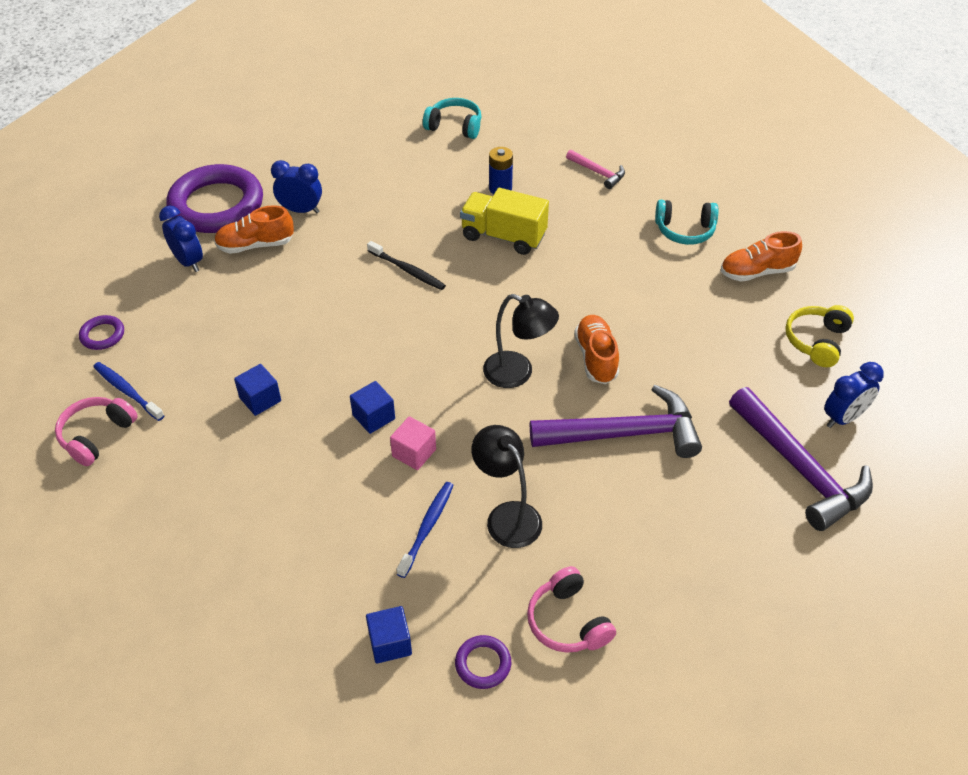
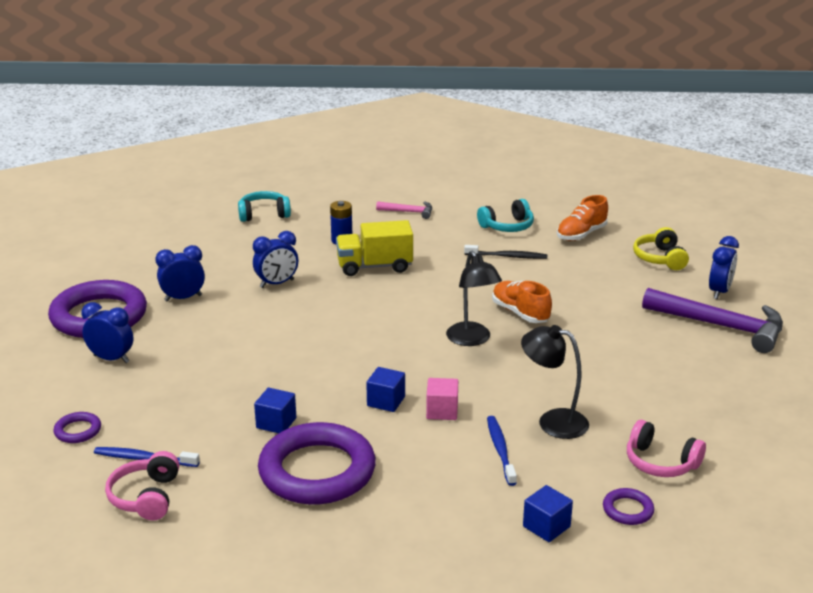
camera: 30 degrees left, 20 degrees down
orange shoe [214,205,294,254] -> none
black toothbrush [367,241,446,290] -> black toothbrush moved to [464,245,547,259]
black lamp [483,294,559,388] -> black lamp turned 75 degrees clockwise [446,251,502,346]
purple hammer [530,385,702,458] -> none
none -> blue clock [253,231,298,288]
none -> purple ring [258,422,376,504]

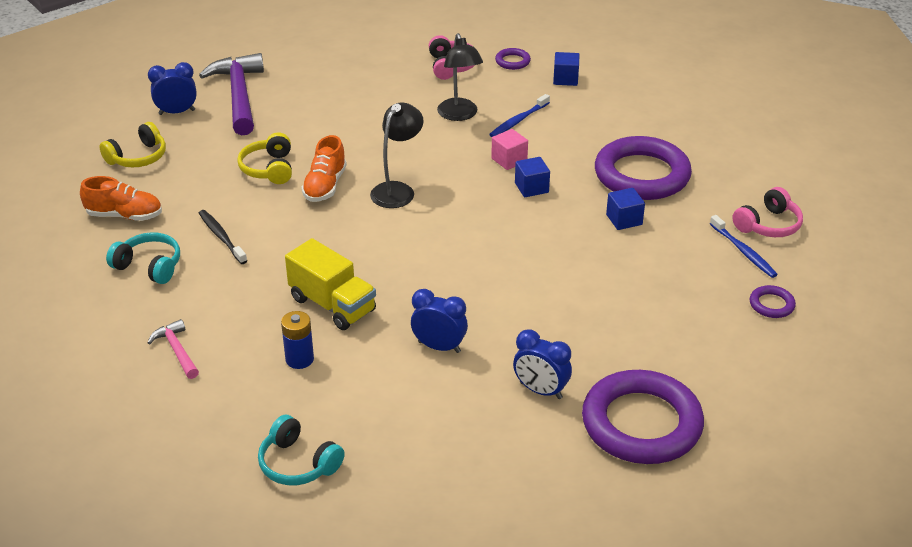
camera: 130 degrees left, 10 degrees up
blue clock [82,302,133,363] -> none
none -> yellow headphones [237,133,292,184]

